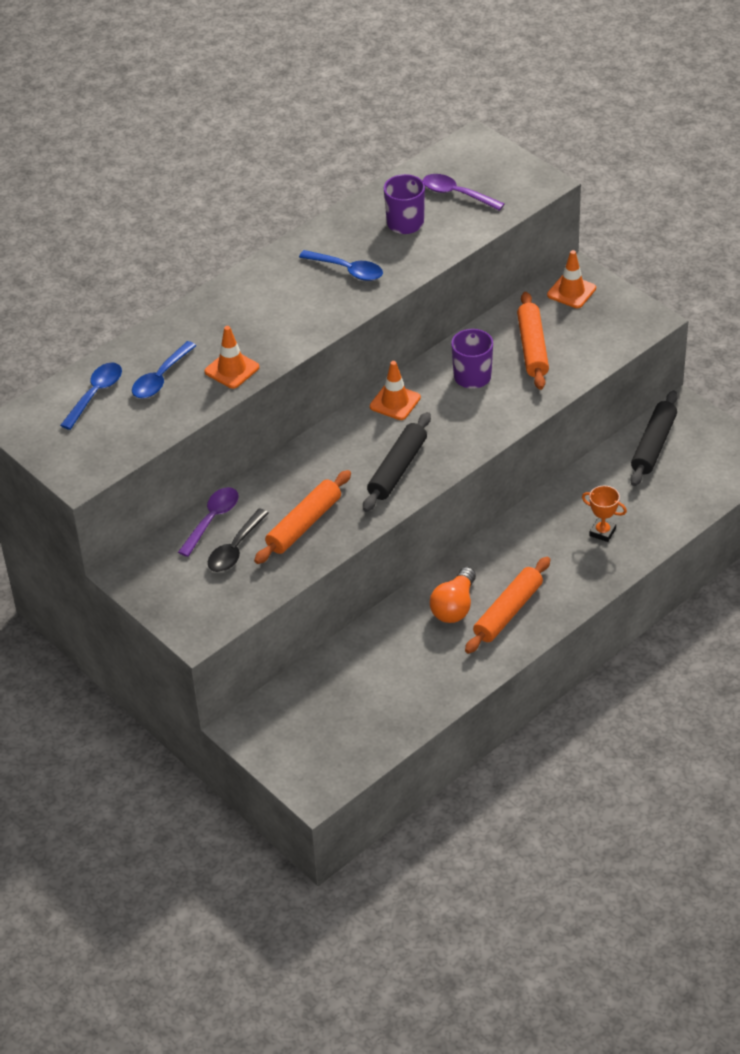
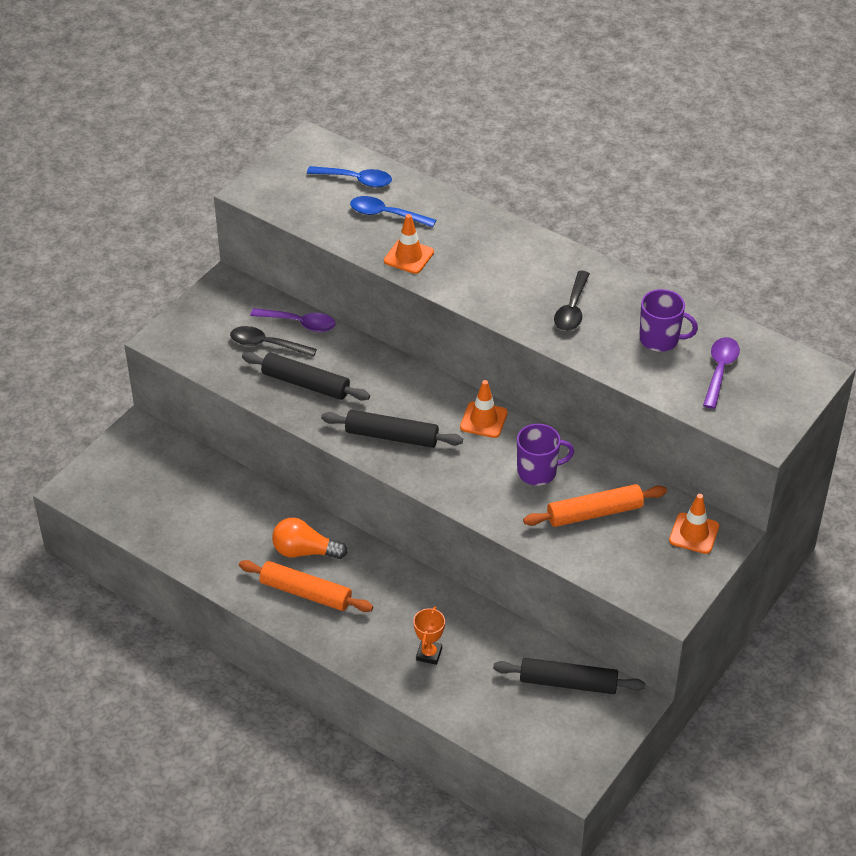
camera: 75 degrees right, 0 degrees up
orange rolling pin [254,470,351,564] -> black rolling pin [242,352,370,401]
blue spoon [299,250,383,281] -> black spoon [554,271,590,331]

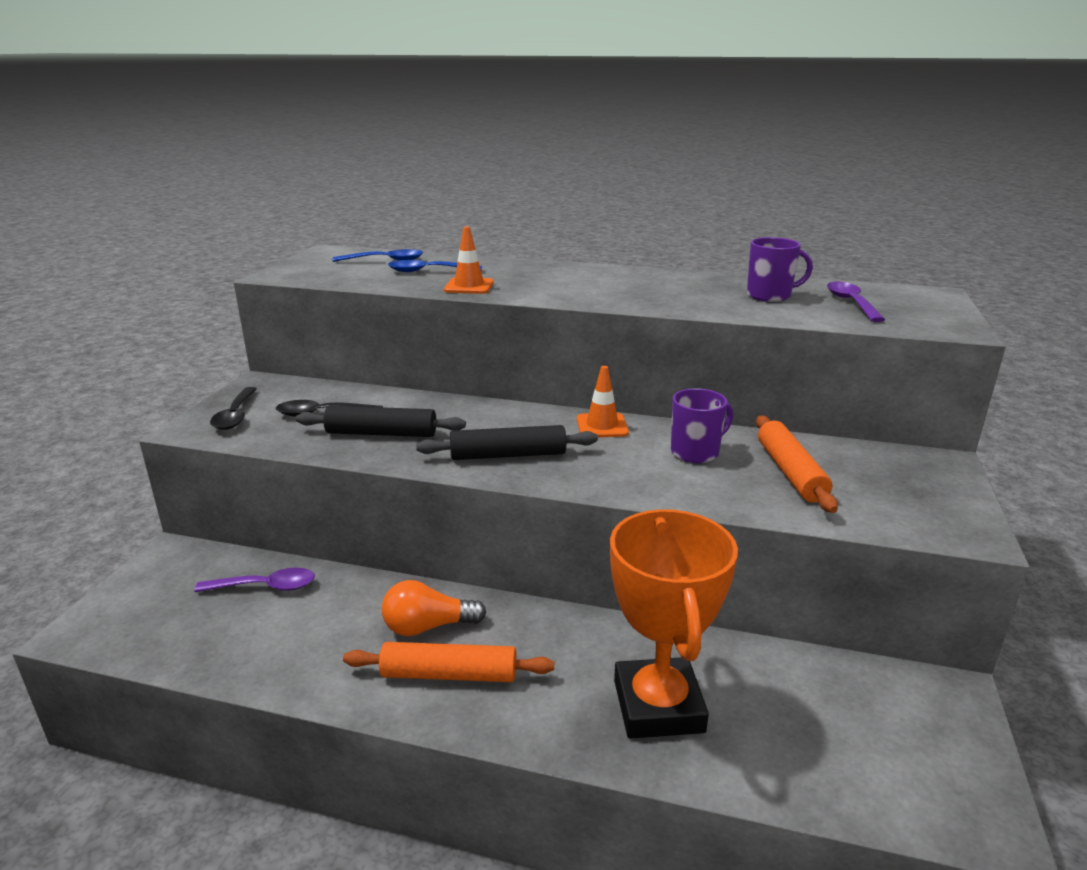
camera: 20 degrees left, 20 degrees down
purple spoon [250,308,335,332] -> purple spoon moved to [194,568,315,592]
orange trophy [413,607,445,665] -> orange trophy [610,509,738,739], size x2.44
black rolling pin [493,658,646,694] -> none
orange rolling pin [523,484,667,527] -> orange rolling pin turned 60 degrees counterclockwise [756,415,838,513]
black spoon [554,271,590,331] -> black spoon moved to [210,387,257,430]
orange traffic cone [669,494,719,554] -> none

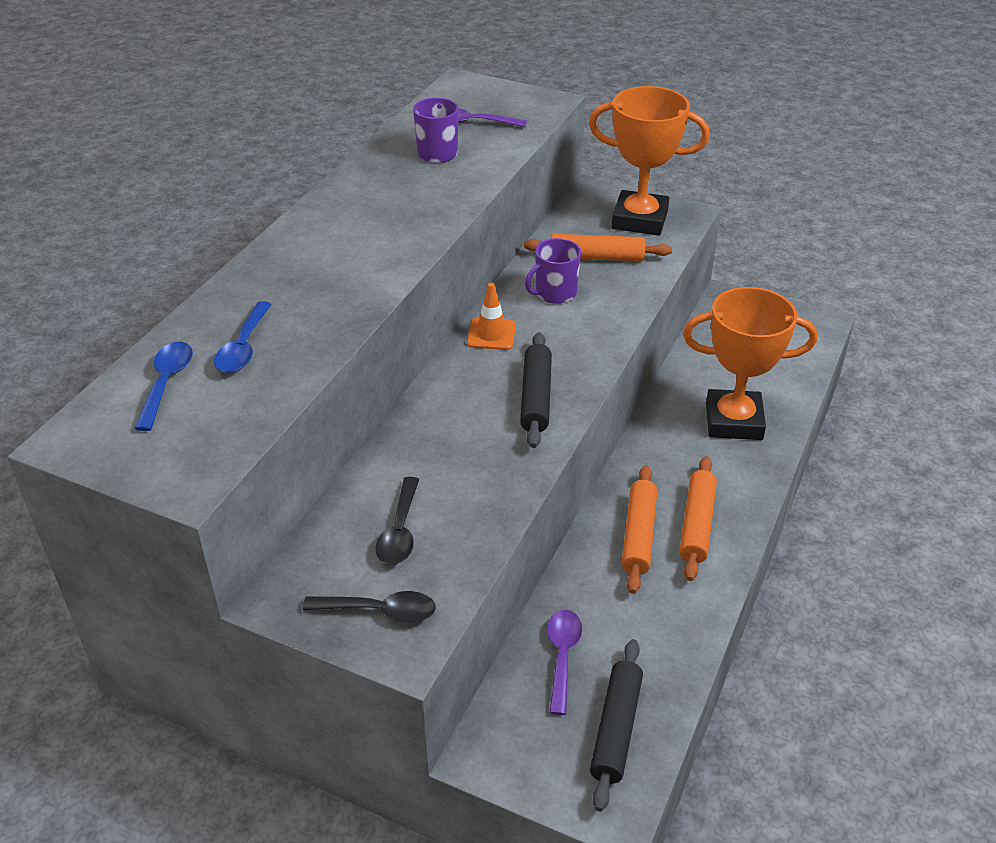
camera: 80 degrees left, 15 degrees up
black rolling pin [296,406,466,437] -> black rolling pin moved to [590,639,643,812]
orange light bulb [382,580,487,636] -> orange rolling pin [621,465,657,594]
orange traffic cone [444,227,494,294] -> none
purple mug [671,388,733,463] -> purple mug turned 105 degrees counterclockwise [525,238,581,304]
none -> orange trophy [589,86,710,236]

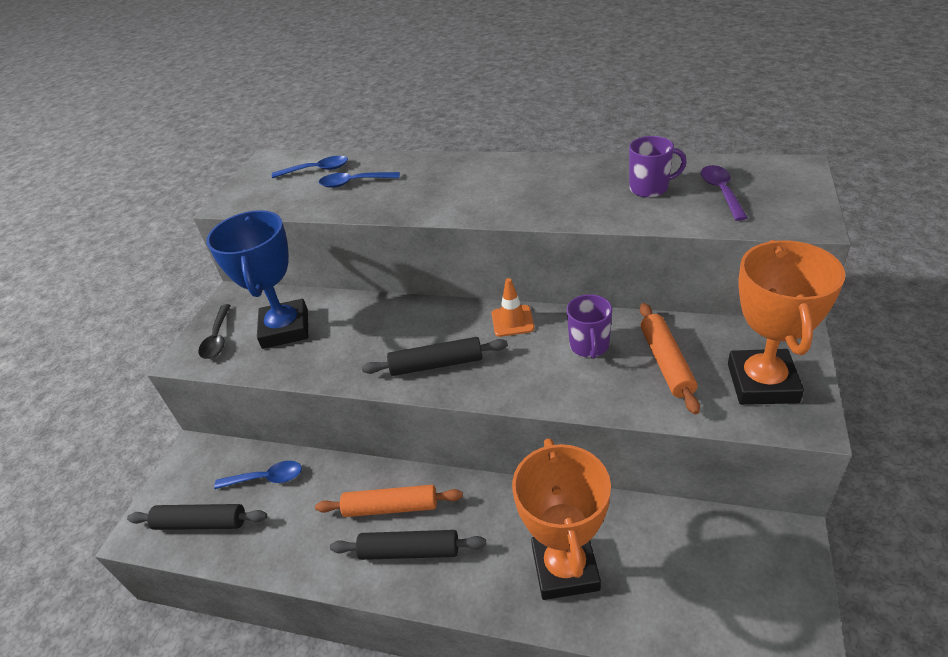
camera: 85 degrees right, 0 degrees up
black spoon [375,477,419,565] -> blue trophy [206,210,308,349]
purple mug [525,238,581,304] -> purple mug turned 135 degrees counterclockwise [567,294,612,359]
purple spoon [547,610,582,715] -> blue spoon [214,461,302,489]
orange rolling pin [679,456,717,581] -> black rolling pin [330,530,486,560]

